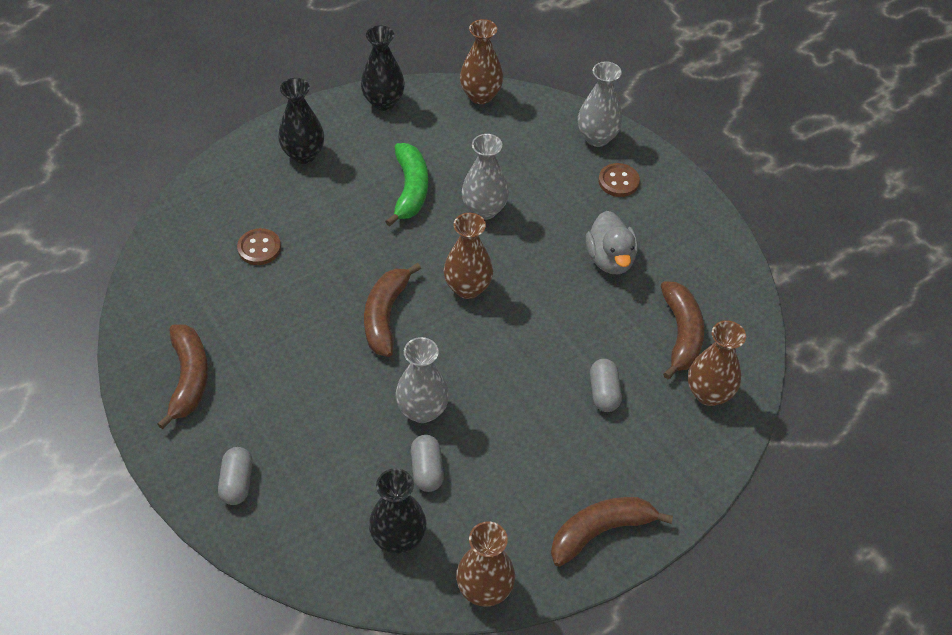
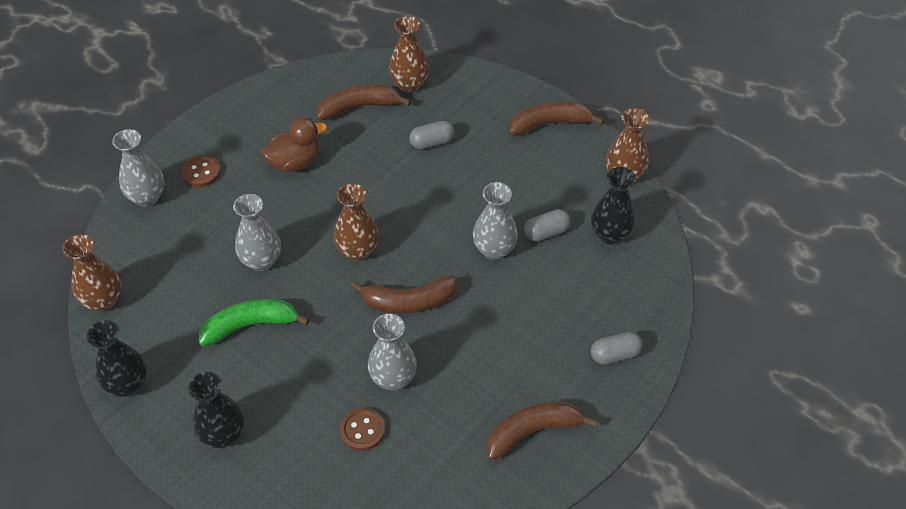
camera: 105 degrees left, 0 degrees up
brown banana [551,497,673,567] -> brown banana turned 120 degrees clockwise [509,101,604,136]
grey duck [586,211,638,274] -> brown duck [261,118,327,172]
none -> grey vase [368,314,417,390]

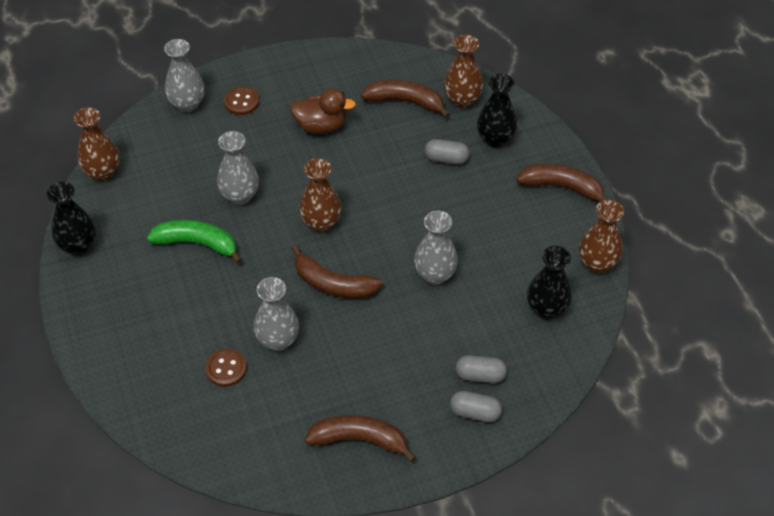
camera: 30 degrees right, 0 degrees up
black vase [188,372,244,448] -> black vase moved to [477,74,517,147]
grey capsule [524,209,571,242] -> grey capsule moved to [456,355,507,383]

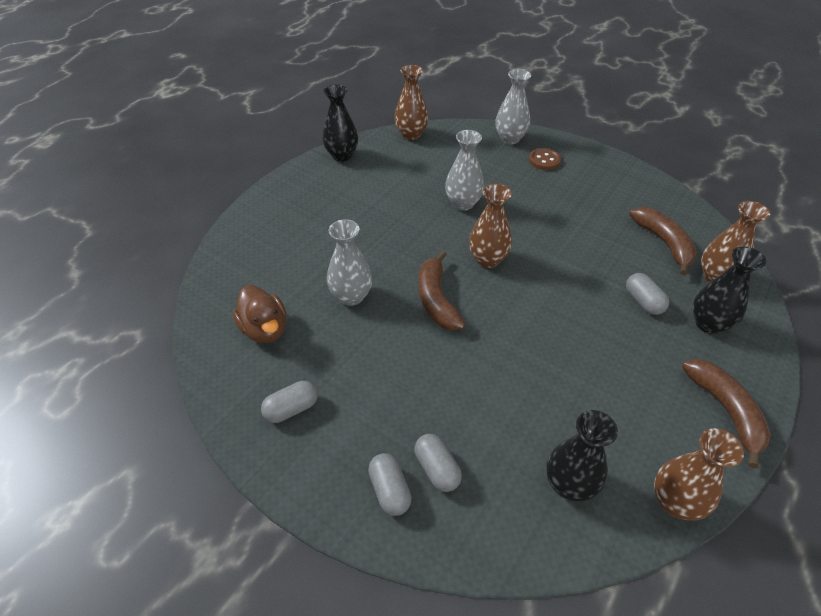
camera: 55 degrees right, 5 degrees down
green banana [147,220,242,264] -> none
brown button [205,349,247,387] -> none
brown duck [290,88,356,134] -> brown duck moved to [233,285,286,343]
brown banana [305,415,416,462] -> grey capsule [261,381,318,423]
grey vase [414,211,458,285] -> none

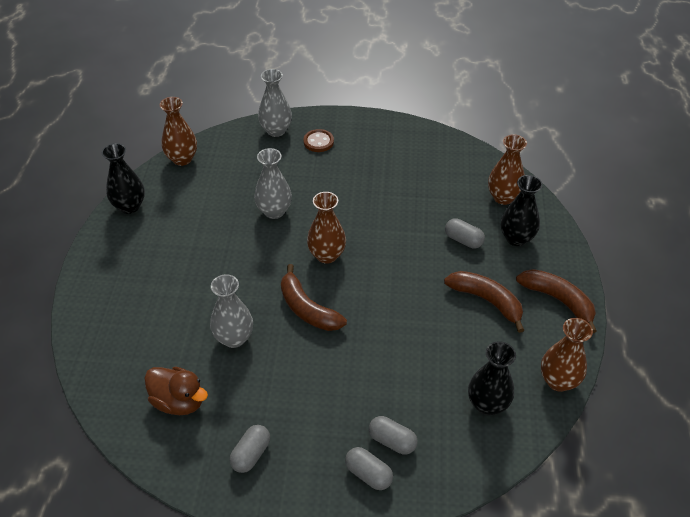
camera: 30 degrees left, 0 degrees up
brown banana [629,207,697,275] -> brown banana moved to [444,271,524,333]

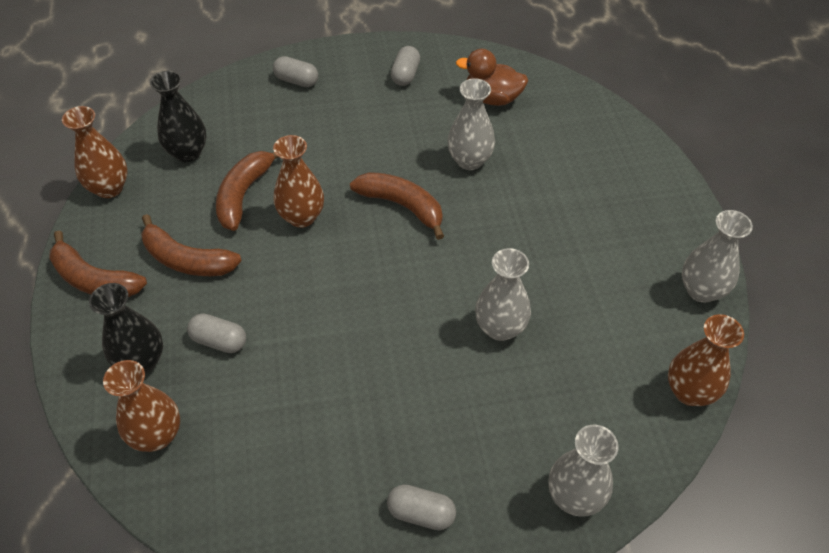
camera: 165 degrees right, 5 degrees up
black vase [102,143,145,214] -> grey vase [682,210,753,303]
brown button [303,129,334,152] -> none
brown vase [307,192,346,264] -> brown vase moved to [273,135,324,228]
grey capsule [369,416,417,455] -> grey capsule moved to [387,485,456,530]
none -> brown banana [216,151,279,231]

